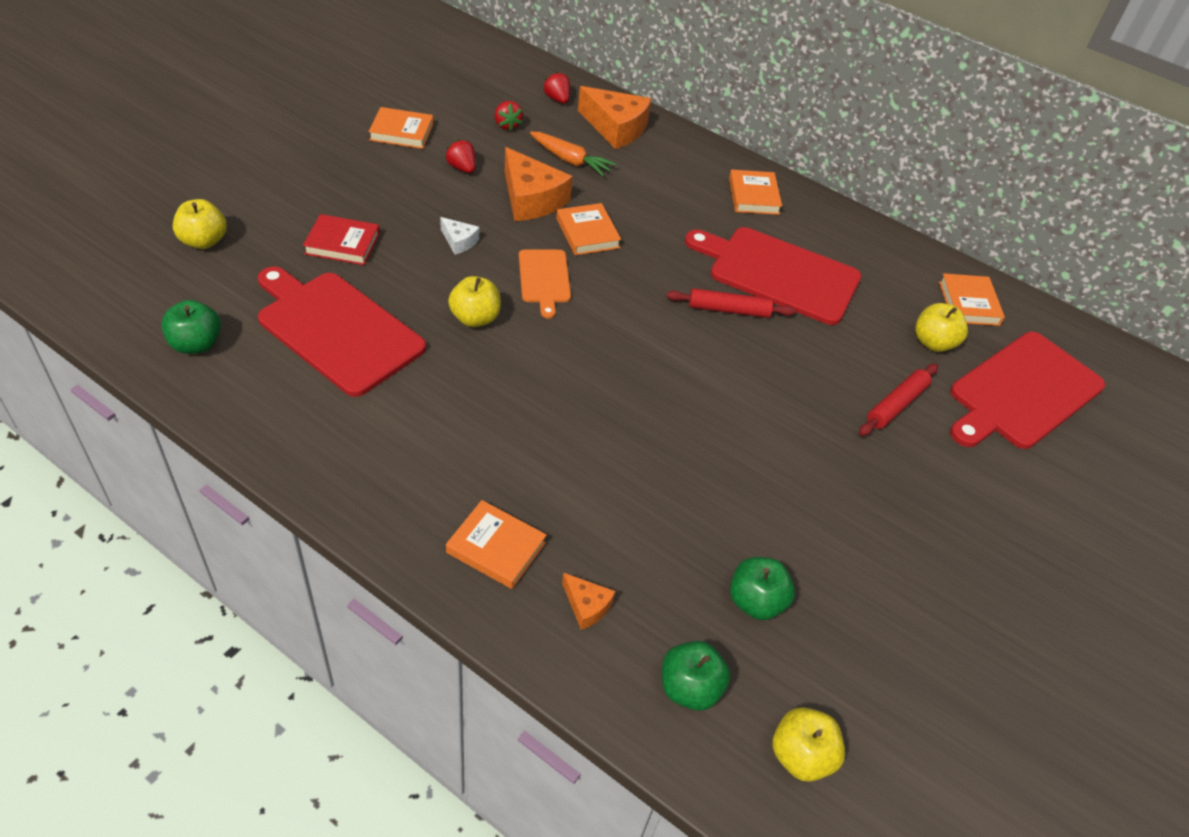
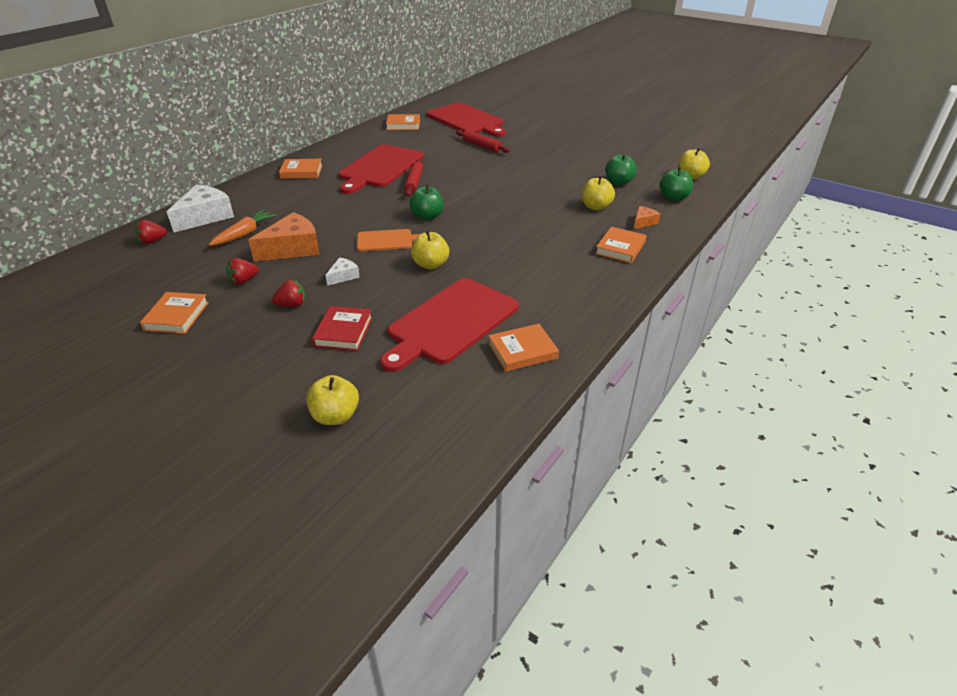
camera: 85 degrees left, 10 degrees down
green apple [161,300,221,354] -> green apple moved to [410,185,444,220]
red strawberry [495,101,523,131] -> red strawberry moved to [272,280,305,307]
orange book [556,203,621,255] -> orange book moved to [488,324,559,372]
orange cheese [578,86,651,149] -> white cheese [167,185,234,232]
yellow apple [915,303,968,352] -> yellow apple moved to [582,176,615,211]

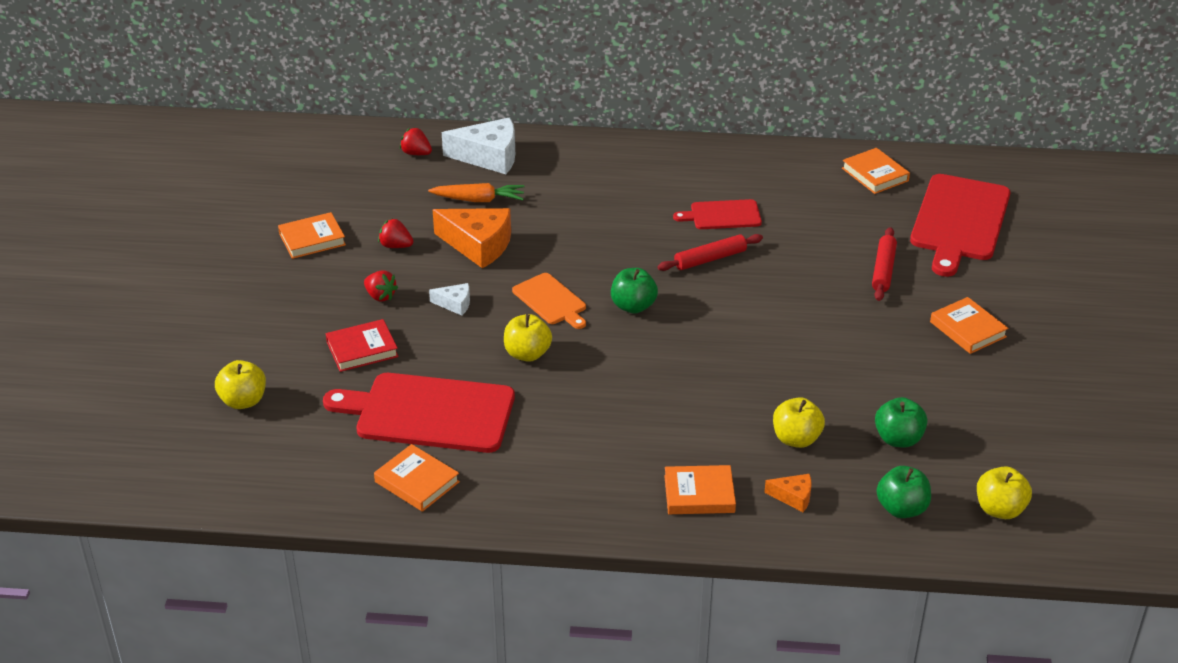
camera: 60 degrees right, 0 degrees up
orange book [279,159,323,179] -> orange book moved to [930,297,1009,354]
red cutting board [339,144,424,194] -> red cutting board [673,199,762,229], size x0.53

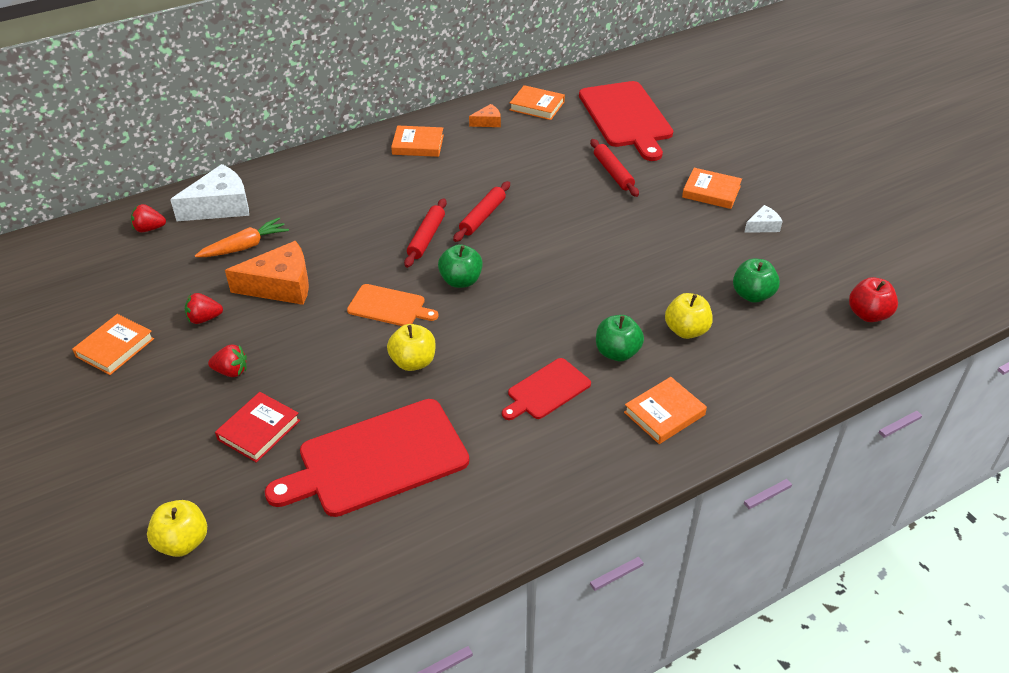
camera: 35 degrees left, 5 degrees up
orange book [374,444,460,512] -> orange book moved to [391,126,444,157]
white cheese [429,283,470,316] -> white cheese moved to [744,205,783,233]
red cutting board [673,199,762,229] -> red cutting board moved to [502,358,591,420]
orange cheese [764,474,812,512] -> orange cheese moved to [469,104,501,127]
green apple [877,466,931,518] -> green apple moved to [596,315,644,361]
yellow apple [977,466,1032,519] -> red apple [849,277,898,322]
none -> red rolling pin [404,198,447,268]

